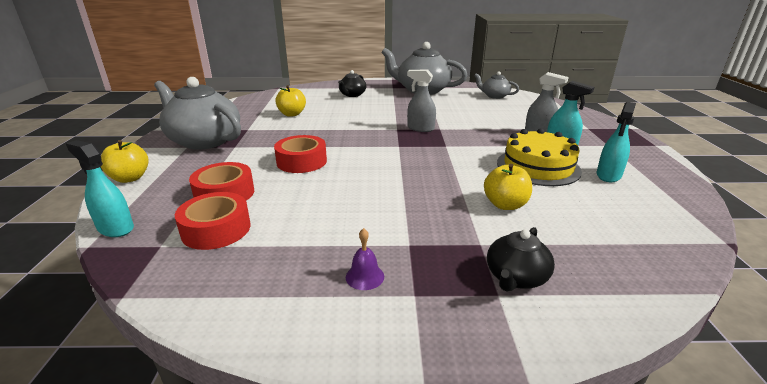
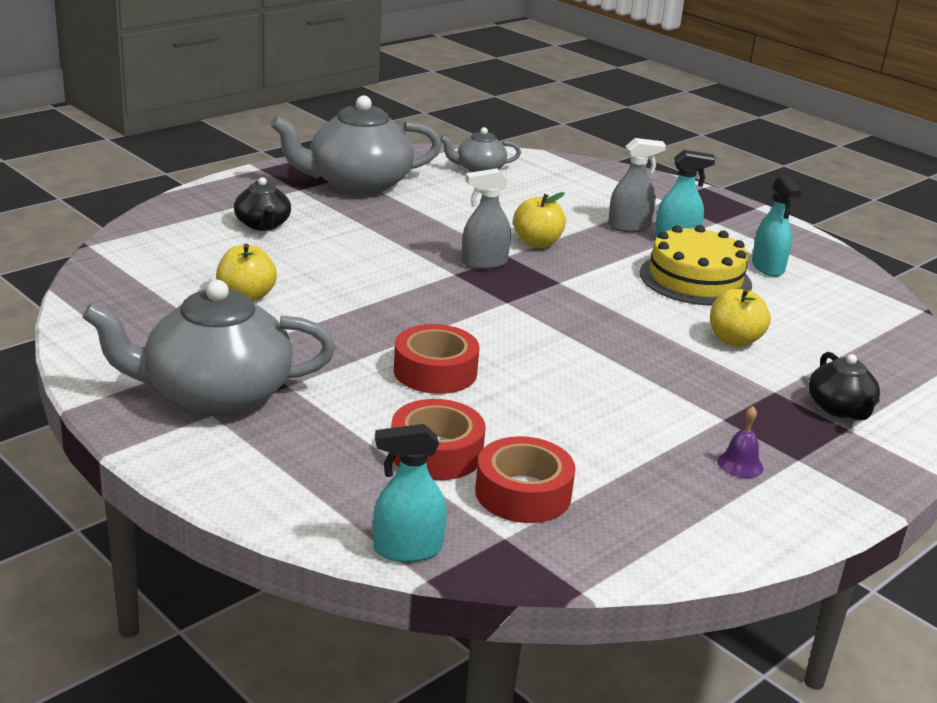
camera: 45 degrees left, 0 degrees up
yellow apple [101,140,148,183] -> yellow apple moved to [513,192,566,248]

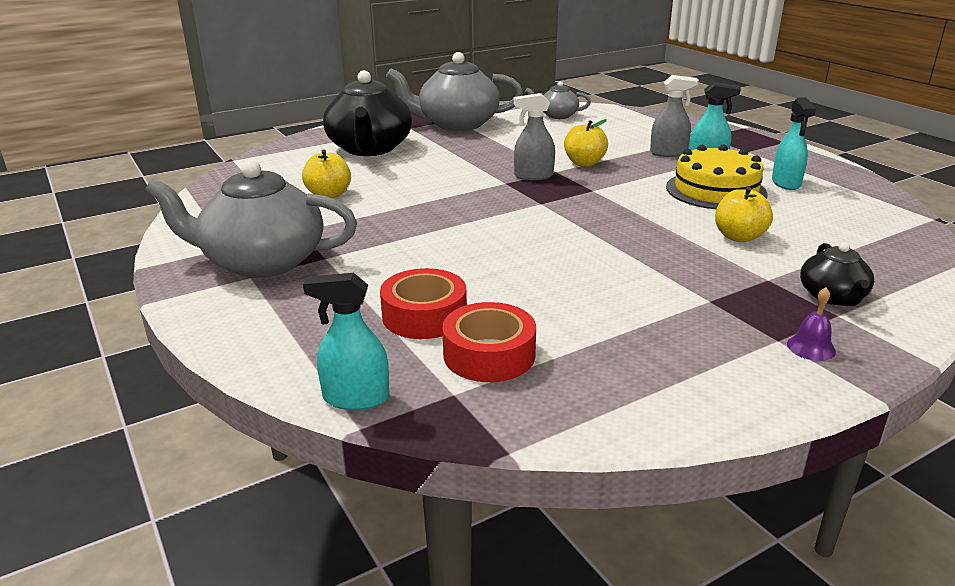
camera: 15 degrees right, 0 degrees up
black teapot [234,177,291,231] -> black teapot [323,70,412,156], size x1.98
red tape [394,324,479,394] -> none
purple bell [717,406,763,478] -> purple bell moved to [787,287,836,361]

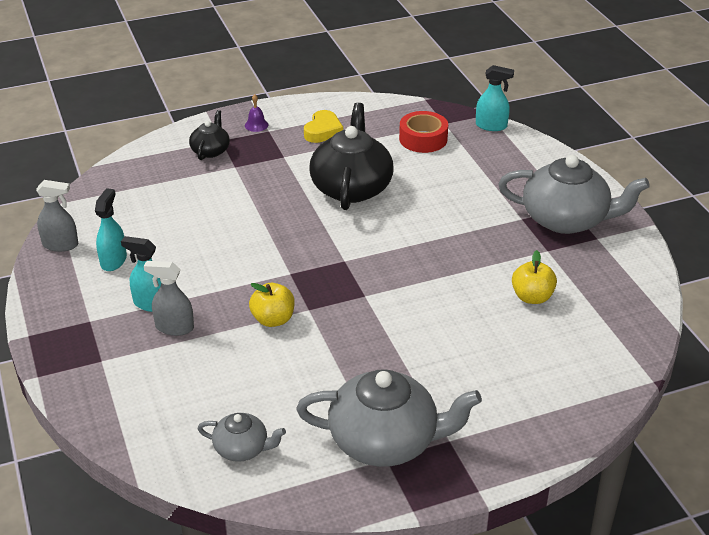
camera: 170 degrees left, 10 degrees up
black teapot [323,70,412,156] -> black teapot moved to [309,103,394,210]
red tape [380,268,467,339] -> none
grey spray bottle [514,93,555,180] -> grey spray bottle moved to [36,180,78,252]
yellow cake [666,145,768,209] -> none
yellow apple [715,187,773,242] -> none
none -> yellow heart [304,110,343,143]

